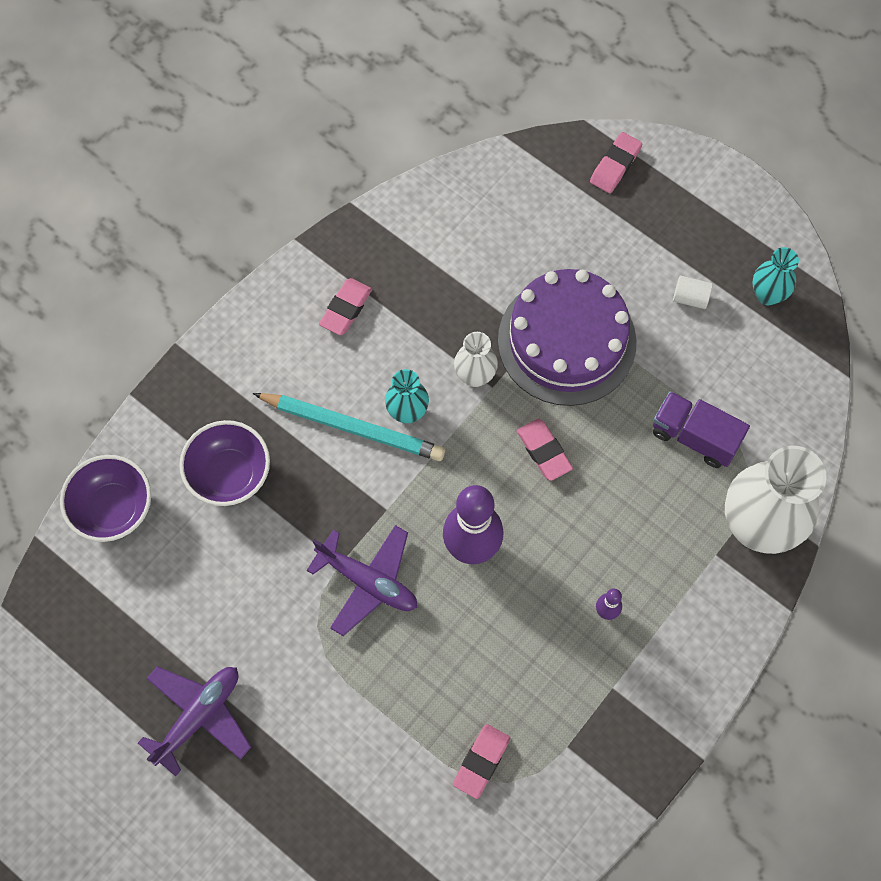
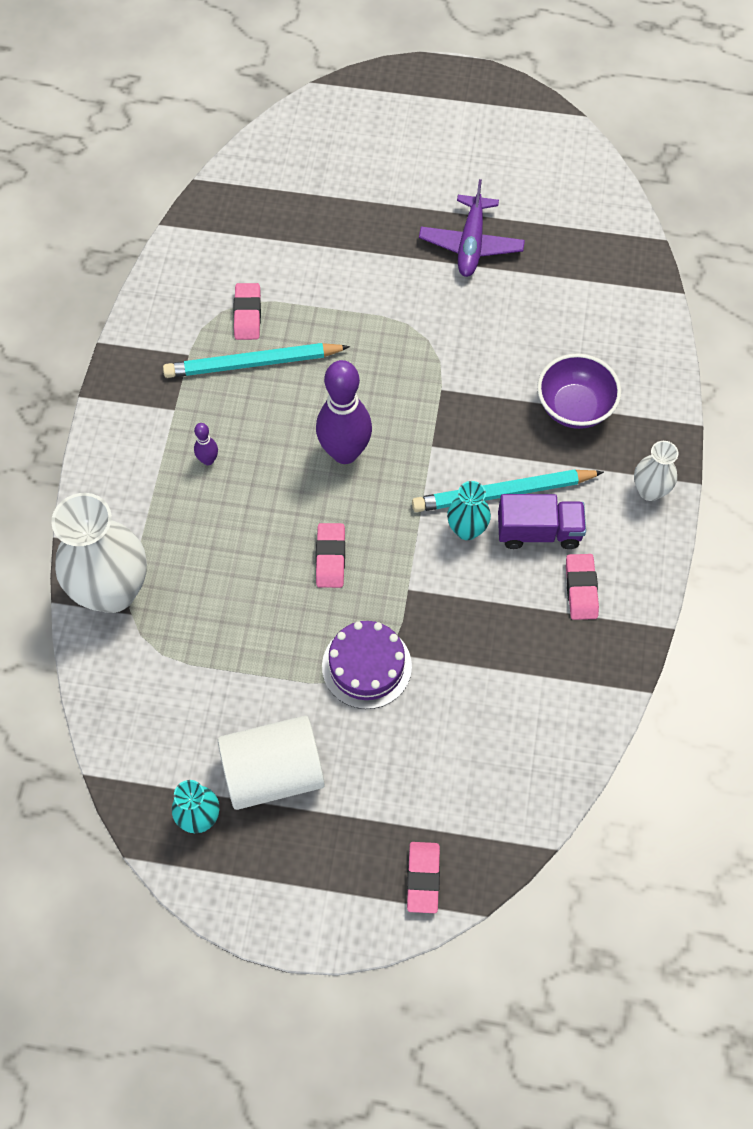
camera: 150 degrees right, 5 degrees down
purple bowl [60,455,151,542] -> none
purple plane [307,525,417,636] -> none
white vase [454,332,498,387] -> white vase moved to [634,441,679,501]
purple cake [498,269,636,406] -> purple cake [322,621,412,709], size x0.62
pink eraser [517,419,573,481] -> pink eraser turned 60 degrees clockwise [316,523,345,588]
purple truck [653,391,750,468] -> purple truck moved to [498,494,586,549]
white cylinder [673,276,713,309] -> white cylinder [218,715,325,810], size x2.49
none -> turquoise pencil [163,343,350,378]

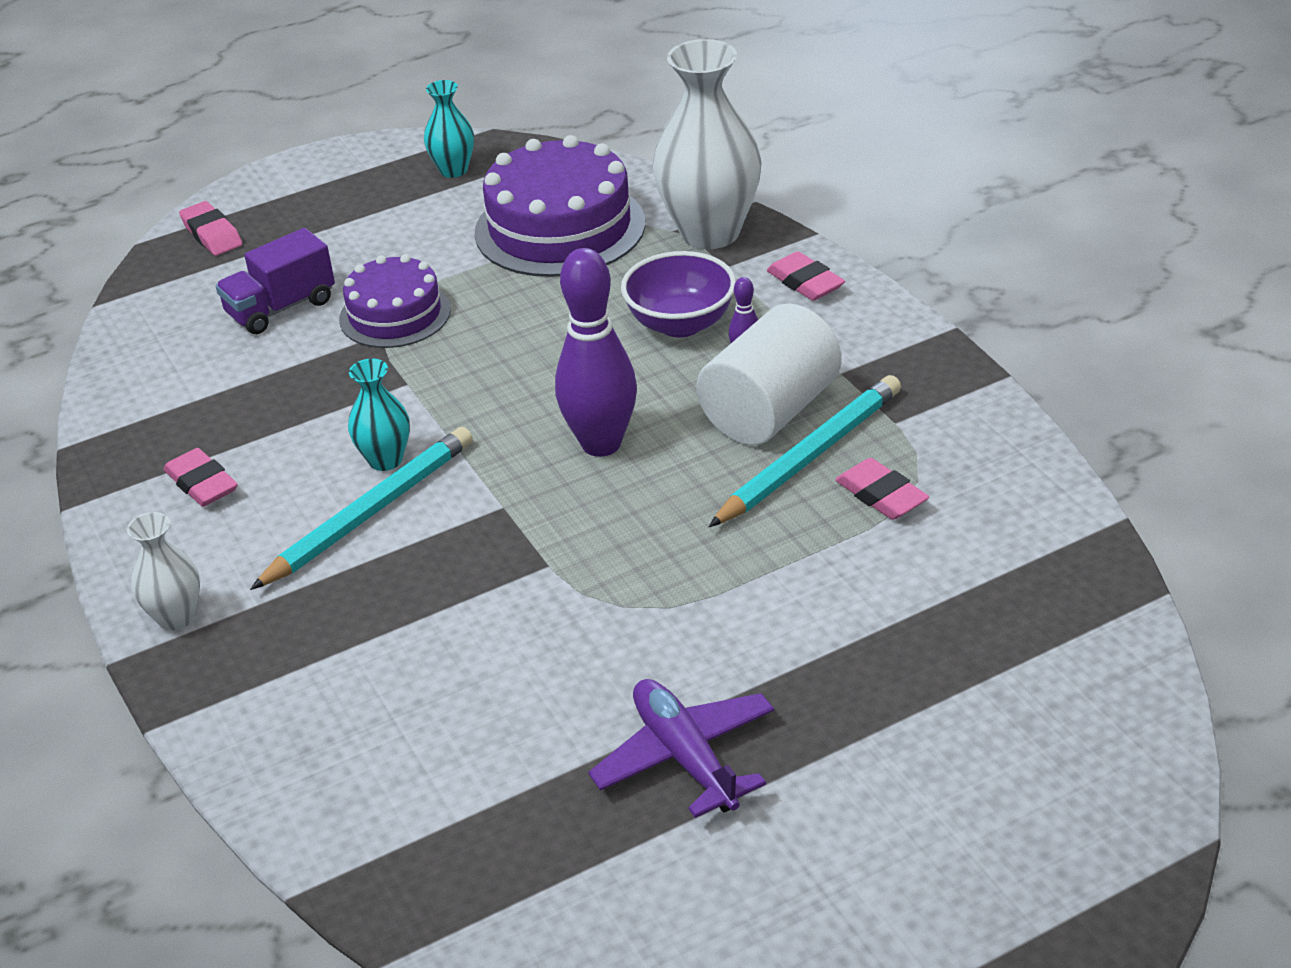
camera: 145 degrees right, 25 degrees down
white cylinder [218,715,325,810] -> white cylinder moved to [696,303,842,445]
pink eraser [316,523,345,588] -> pink eraser moved to [767,251,845,301]
purple truck [498,494,586,549] -> purple truck moved to [216,228,335,334]
purple bowl [537,353,621,429] -> purple bowl moved to [621,251,736,337]
none -> purple cake [475,135,645,277]

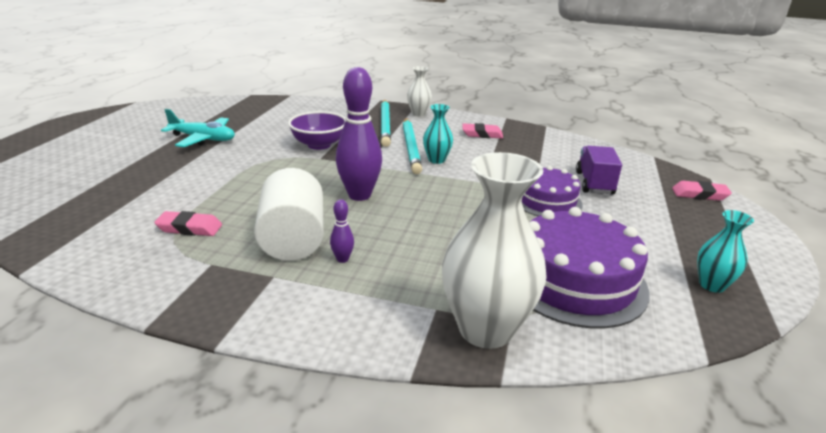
camera: 130 degrees right, 10 degrees down
purple plane [588,679,774,818] -> turquoise plane [161,109,235,147]
purple bowl [621,251,736,337] -> purple bowl moved to [288,111,346,150]
turquoise pencil [709,375,901,527] -> turquoise pencil moved to [381,100,391,147]
pink eraser [767,251,845,301] -> none

